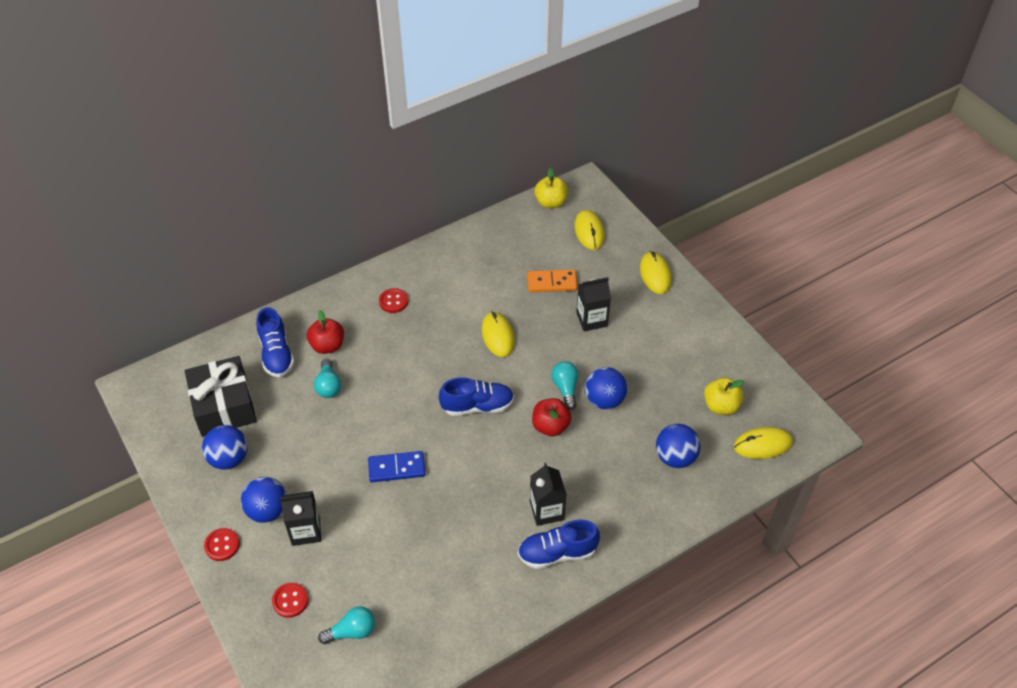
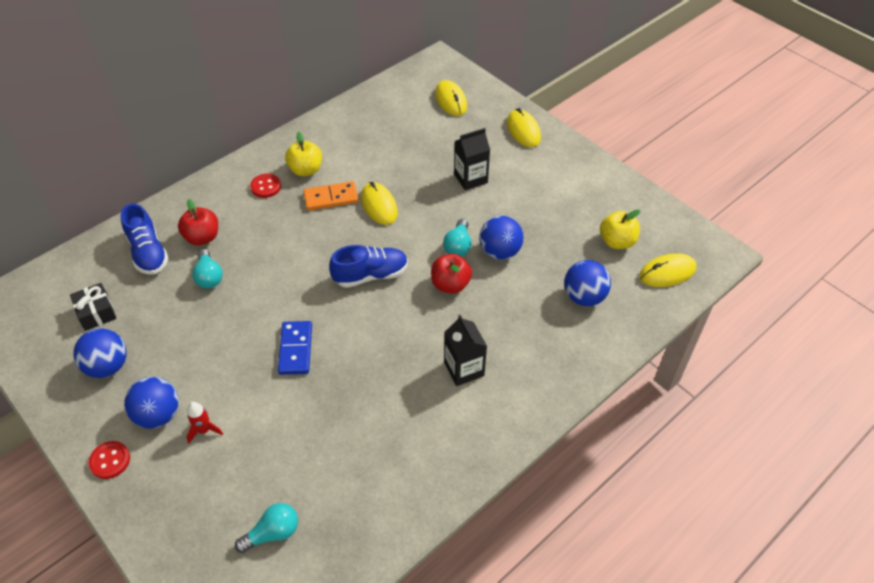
camera: 10 degrees left, 0 degrees up
black gift [185,356,257,437] -> black gift [70,283,117,331], size x0.53
red button [272,583,308,618] -> none
black carton [280,491,321,546] -> red rocket [187,402,223,443]
blue domino [368,451,426,482] -> blue domino turned 75 degrees counterclockwise [278,321,312,375]
blue shoe [518,520,600,569] -> none
orange domino [527,269,577,292] -> orange domino moved to [304,181,359,210]
yellow apple [534,168,568,208] -> yellow apple moved to [285,132,322,176]
turquoise light bulb [551,361,578,410] -> turquoise light bulb turned 150 degrees counterclockwise [443,219,471,256]

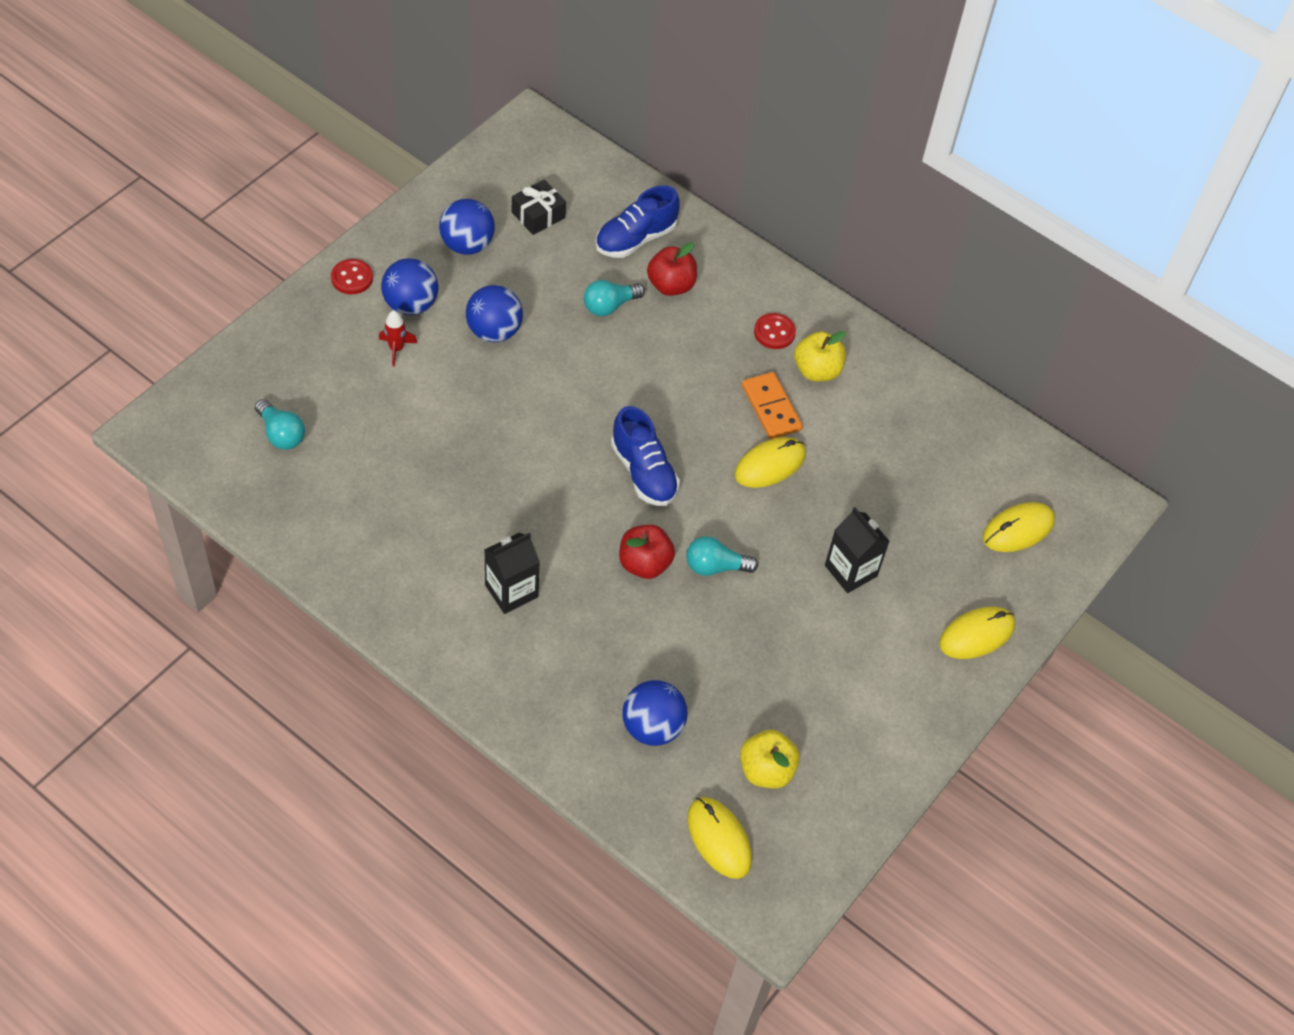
camera: 75 degrees right, 5 degrees up
blue domino [278,321,312,375] -> none
blue ball [479,216,524,260] -> blue ball moved to [466,285,523,342]

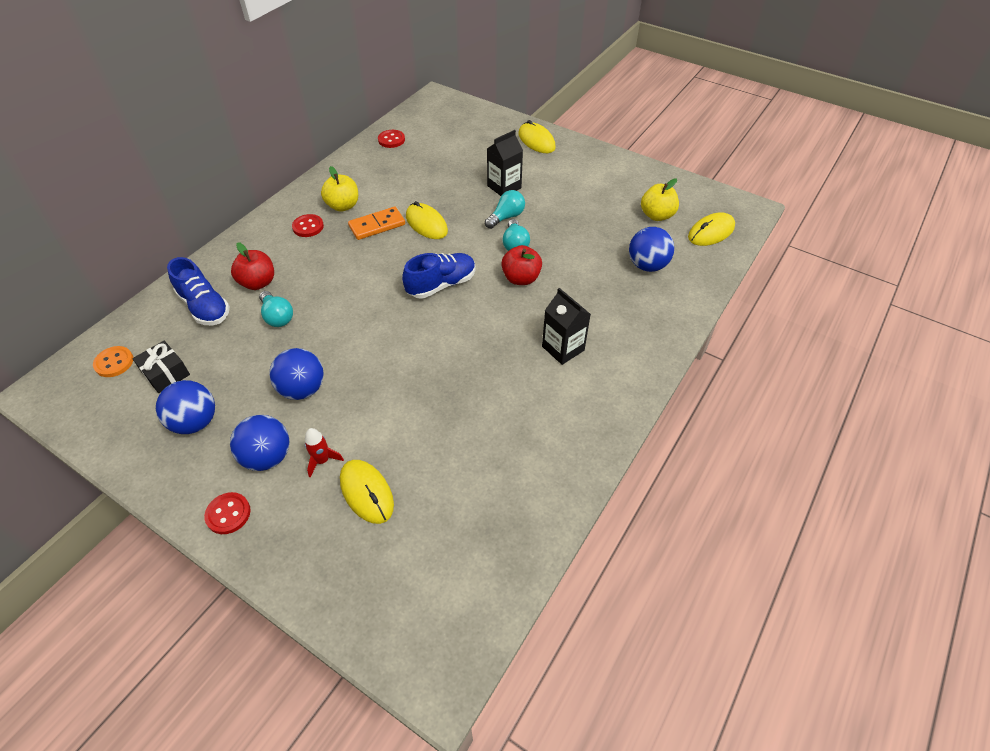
camera: 90 degrees left, 5 degrees down
turquoise light bulb [255,399,305,450] -> turquoise light bulb moved to [485,190,525,229]
yellow mouse [983,502,1055,552] -> yellow mouse moved to [340,460,394,524]
none -> orange button [93,346,133,377]
none -> red button [378,130,405,148]

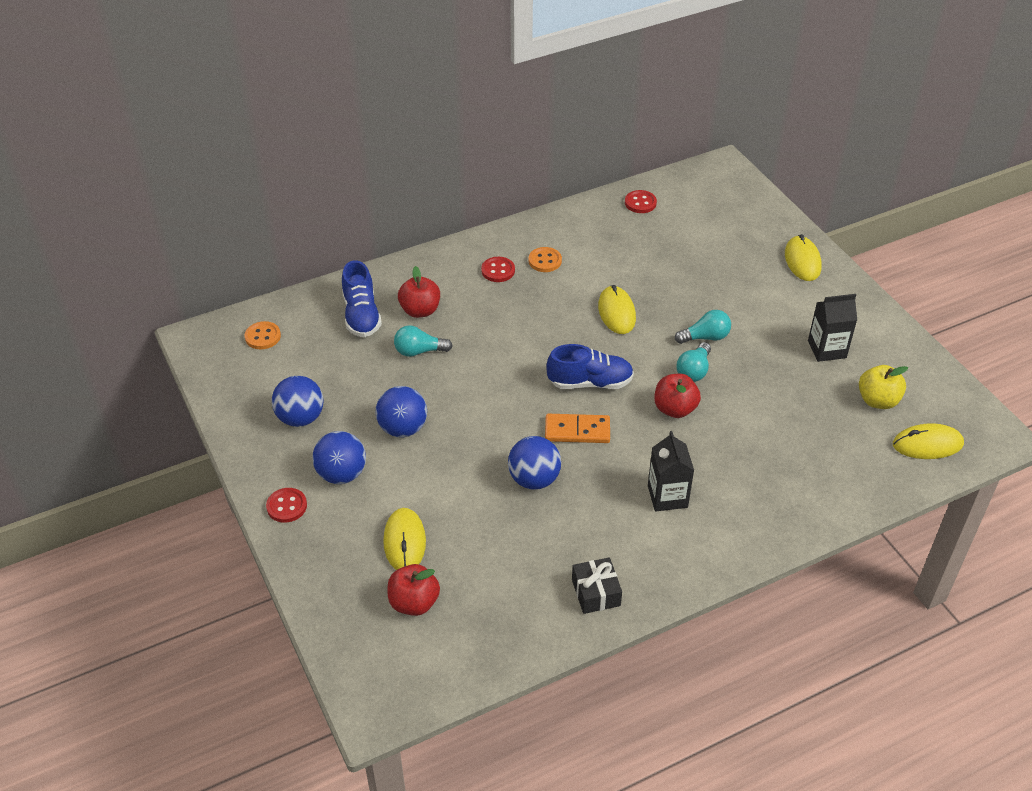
camera: 30 degrees right, 5 degrees down
black gift [132,341,190,393] -> black gift moved to [572,557,622,614]
turquoise light bulb [259,291,293,327] -> turquoise light bulb turned 90 degrees clockwise [394,325,452,357]
red rocket [305,428,344,477] -> none
yellow apple [321,166,358,212] -> orange button [529,247,562,272]
orange domino [348,207,405,240] -> orange domino moved to [545,414,610,443]
black carton [487,130,523,196] -> black carton moved to [808,294,857,362]
blue ball [629,227,674,272] -> blue ball moved to [508,436,561,489]
none -> red apple [388,564,440,616]

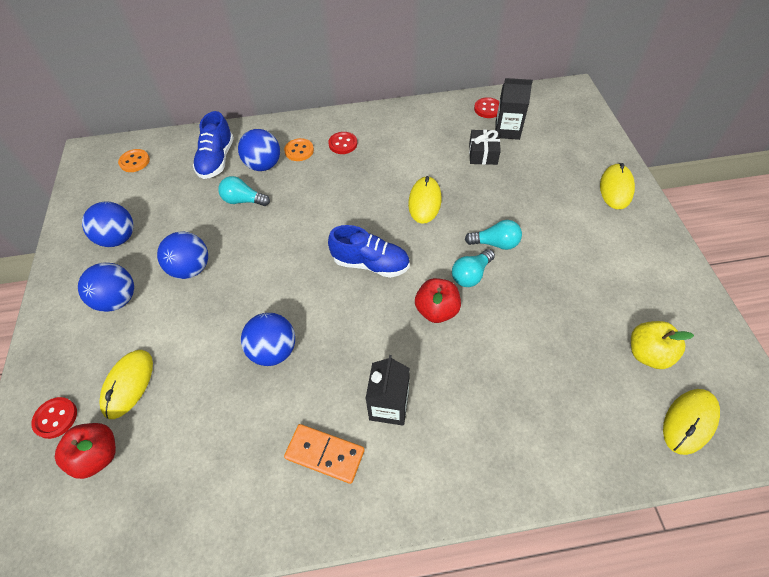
camera: 20 degrees right, 10 degrees up
red button [266,488,307,523] -> red button moved to [31,397,77,439]
red apple [398,266,440,318] -> blue ball [238,129,280,171]
orange button [529,247,562,272] -> orange button moved to [284,138,314,161]
orange domino [545,414,610,443] -> orange domino moved to [284,424,365,484]
black gift [572,557,622,614] -> black gift moved to [469,130,501,165]
black carton [808,294,857,362] -> black carton moved to [495,78,533,140]
yellow mouse [893,423,964,459] -> yellow mouse turned 60 degrees counterclockwise [663,389,720,455]

